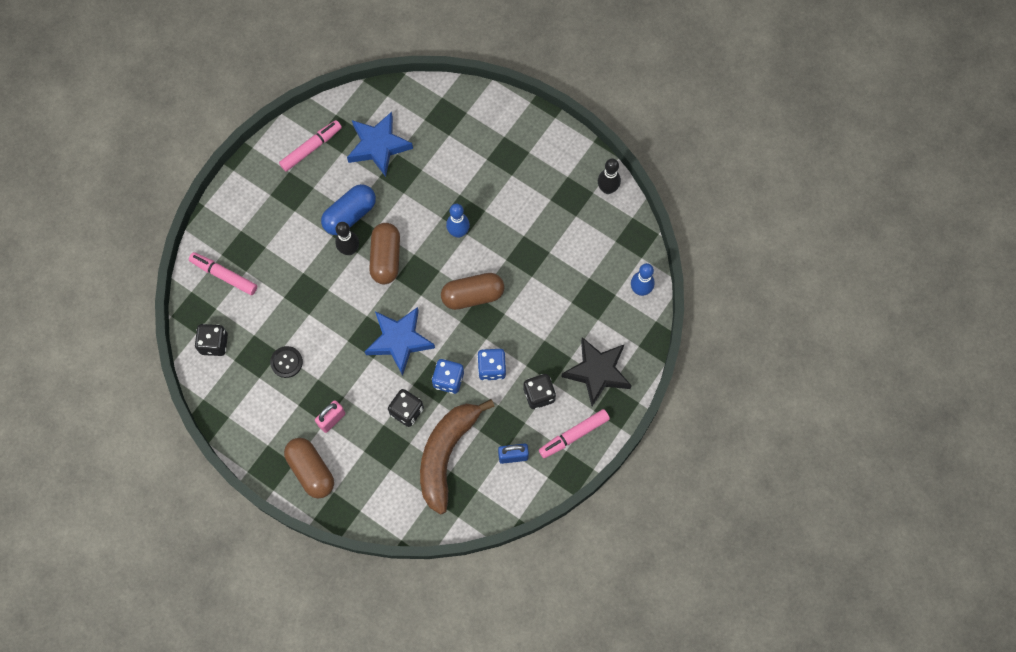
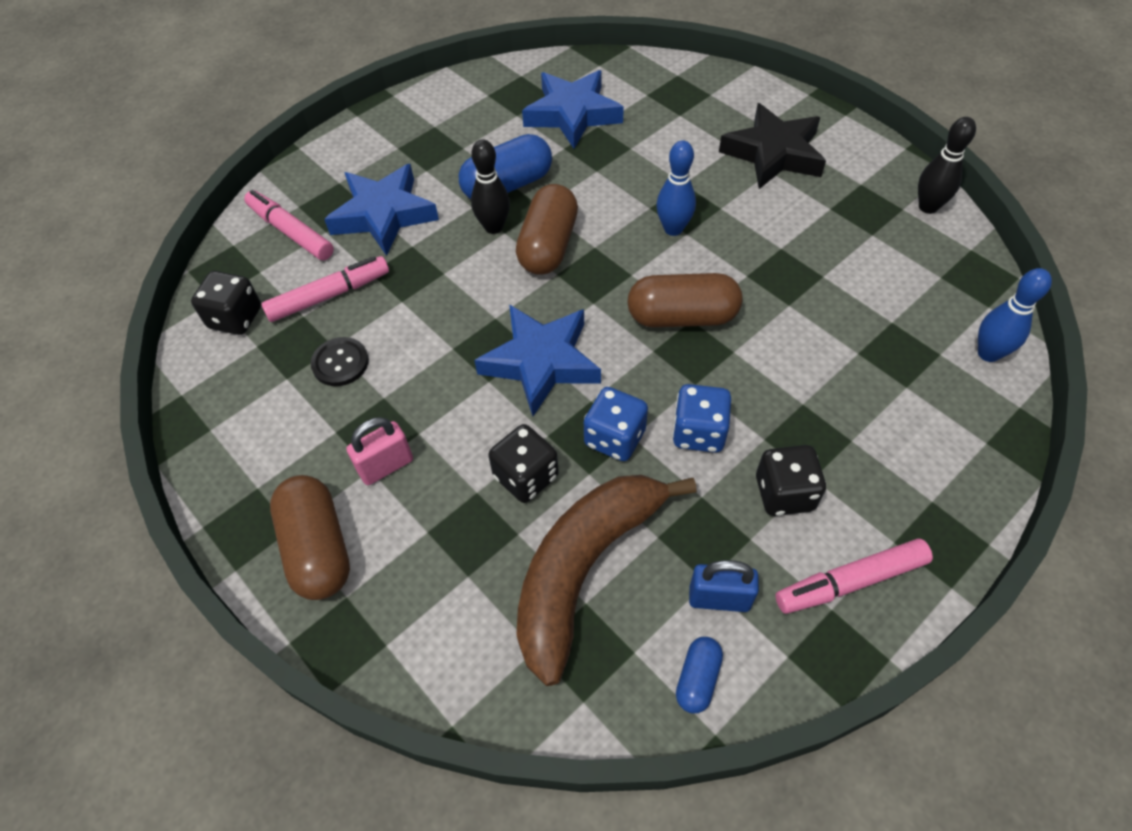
camera: 15 degrees right, 15 degrees down
pink marker [279,120,342,171] -> pink marker moved to [261,256,389,322]
black star [561,337,632,406] -> black star moved to [719,103,826,189]
none -> blue star [324,164,439,256]
none -> blue capsule [676,637,723,714]

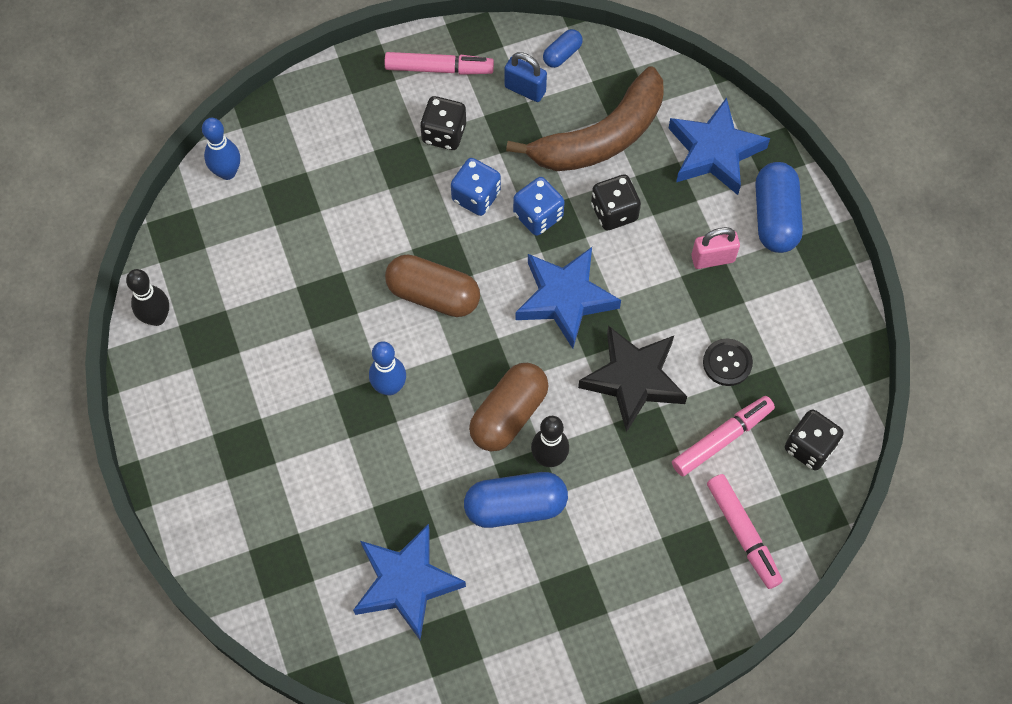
camera: 160 degrees left, 10 degrees up
pink marker [261,256,389,322] -> pink marker turned 150 degrees clockwise [672,396,775,476]
brown capsule [270,475,350,600] -> blue capsule [756,162,803,253]
blue star [324,164,439,256] -> blue star moved to [668,98,770,195]
black star [719,103,826,189] -> black star moved to [578,326,687,432]

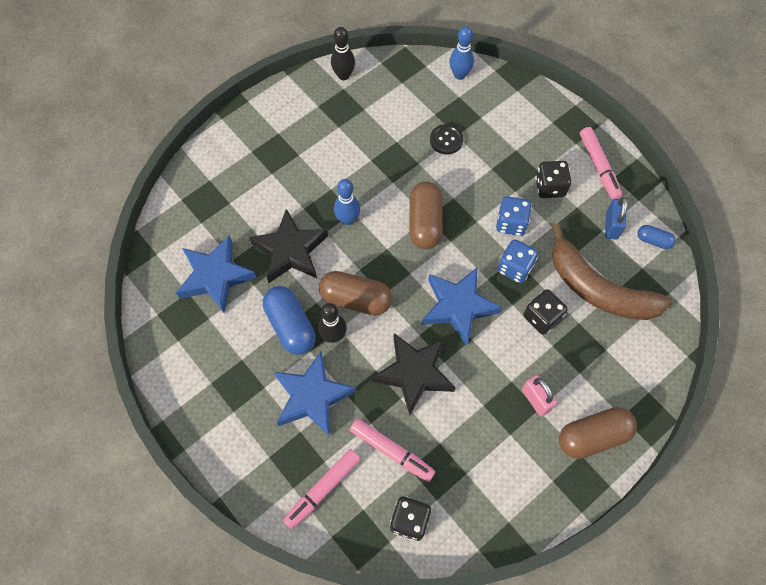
camera: 70 degrees right, 0 degrees up
blue star [668,98,770,195] -> blue star moved to [274,352,356,436]
black button [703,339,753,386] -> black button moved to [430,124,463,154]
blue capsule [756,162,803,253] -> brown capsule [559,407,637,459]
none -> black star [249,209,328,283]

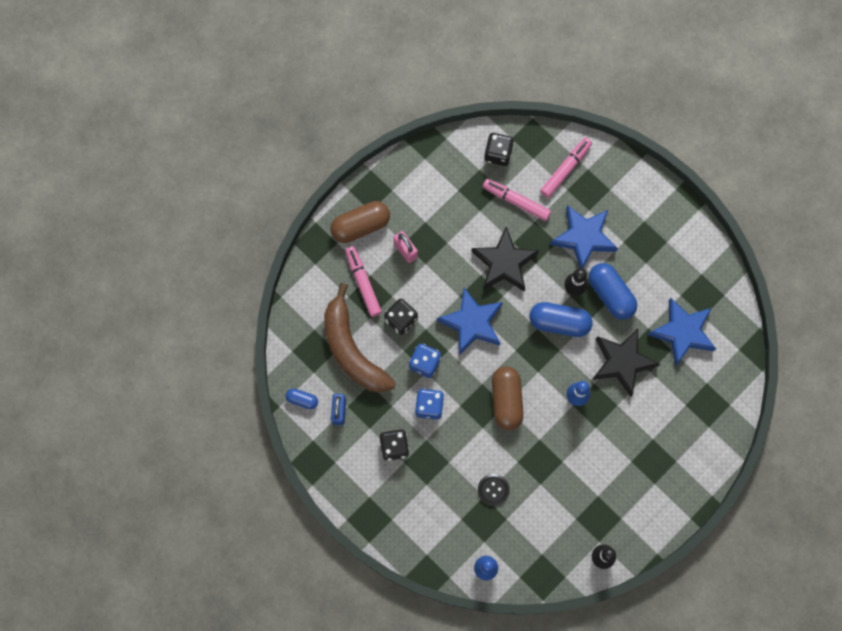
camera: 175 degrees right, 10 degrees up
brown capsule [319,271,393,315] -> blue capsule [529,302,593,337]
brown banana [552,223,673,320] -> brown banana turned 150 degrees counterclockwise [324,283,396,393]
pink marker [580,127,622,200] -> pink marker moved to [345,246,382,317]

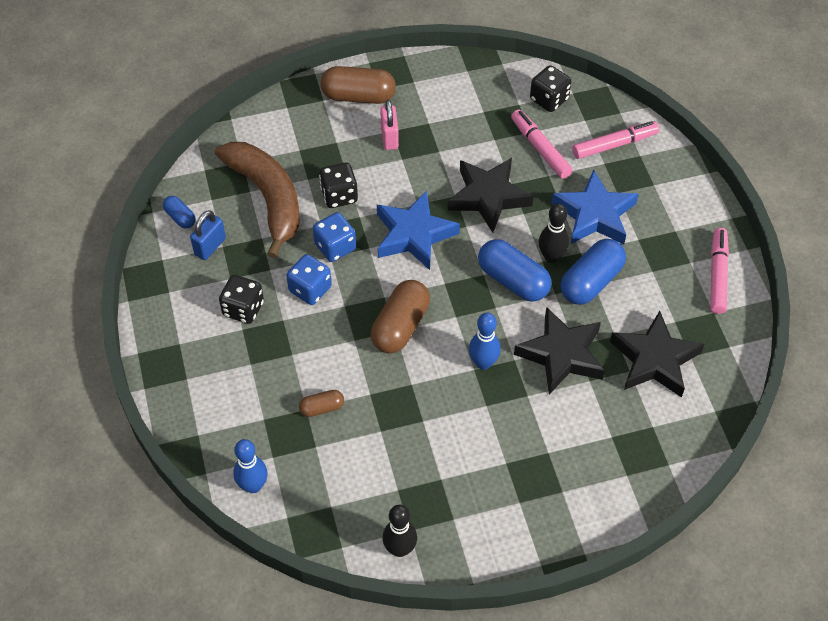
camera: 30 degrees right, 20 degrees down
brown banana [324,283,396,393] -> brown banana turned 150 degrees clockwise [215,142,300,258]
pink marker [345,246,382,317] -> pink marker moved to [710,228,729,314]
black button [478,474,510,506] -> brown capsule [299,390,344,417]
blue capsule [589,263,637,320] -> blue capsule turned 45 degrees clockwise [561,239,626,305]
blue star [648,298,716,366] -> black star [610,311,704,397]

